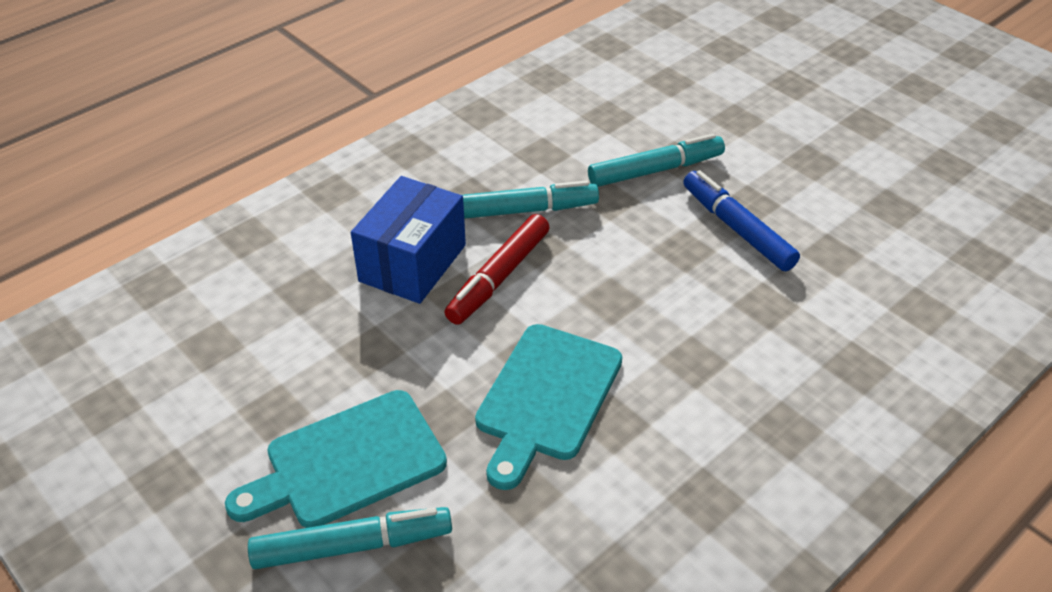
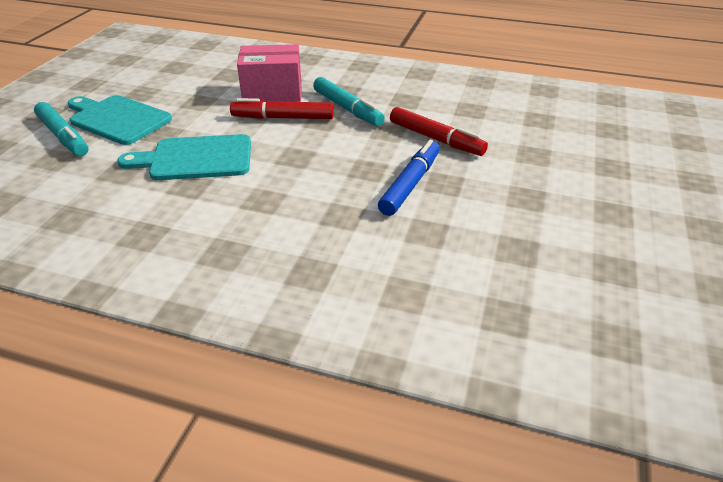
camera: 60 degrees right, 5 degrees down
blue box [351,176,466,304] -> pink box [237,44,302,102]
turquoise marker [588,134,725,187] -> red marker [390,107,488,156]

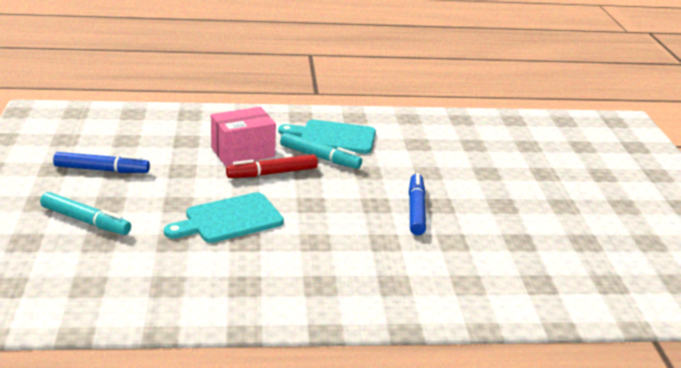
camera: 25 degrees left, 10 degrees down
turquoise cutting board [67,95,172,145] -> turquoise cutting board moved to [278,120,376,154]
red marker [390,107,488,156] -> none
none -> blue marker [53,152,150,173]

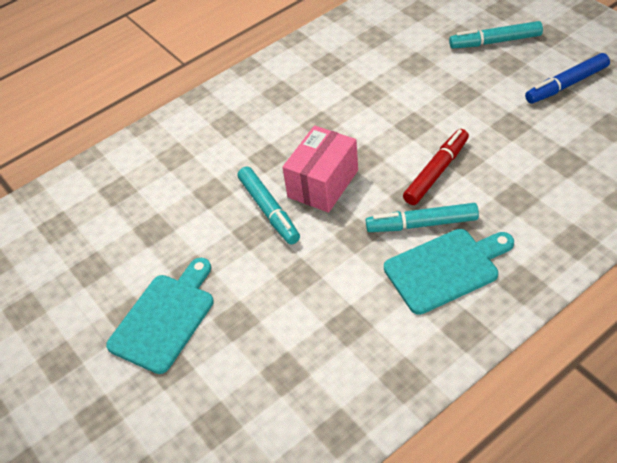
camera: 155 degrees right, 20 degrees up
turquoise cutting board [164,192,284,243] -> turquoise cutting board moved to [106,258,214,374]
pink box [211,107,276,166] -> pink box moved to [283,125,358,213]
blue marker [409,173,426,235] -> turquoise marker [238,167,300,245]

